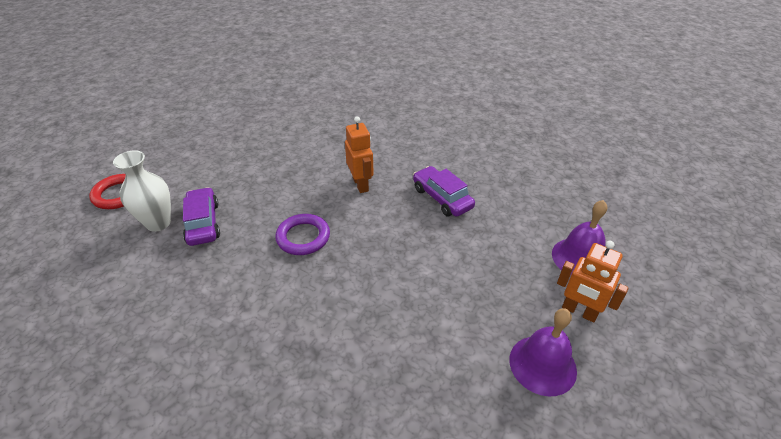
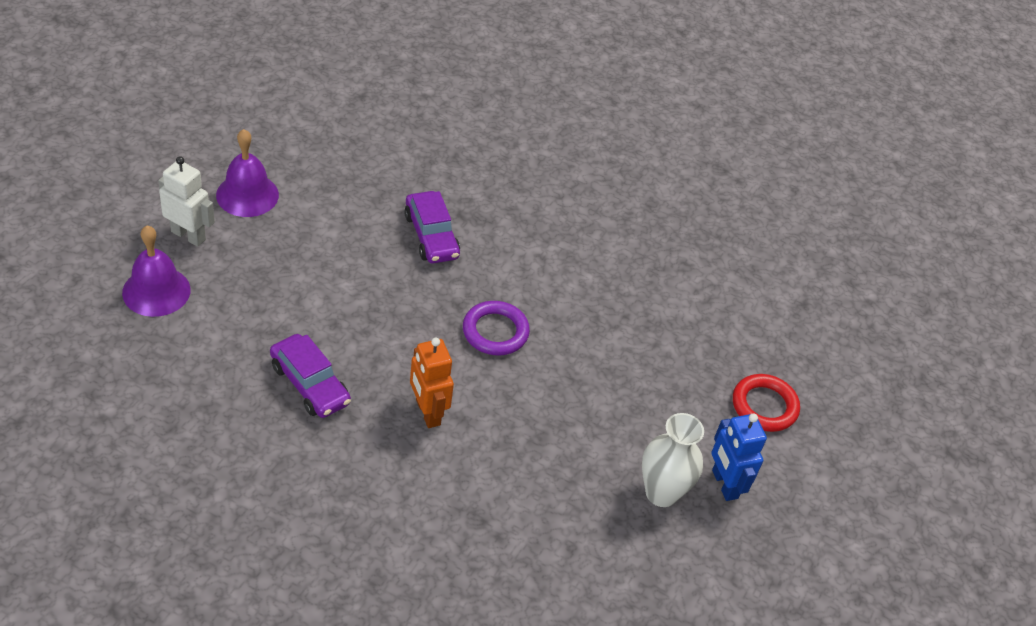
camera: 170 degrees right, 5 degrees up
white vase [113,150,171,232] -> white vase moved to [642,413,704,507]
purple car [183,187,220,246] -> purple car moved to [404,191,460,264]
orange robot [557,240,629,323] -> white robot [158,156,215,247]
none -> blue robot [711,413,767,501]

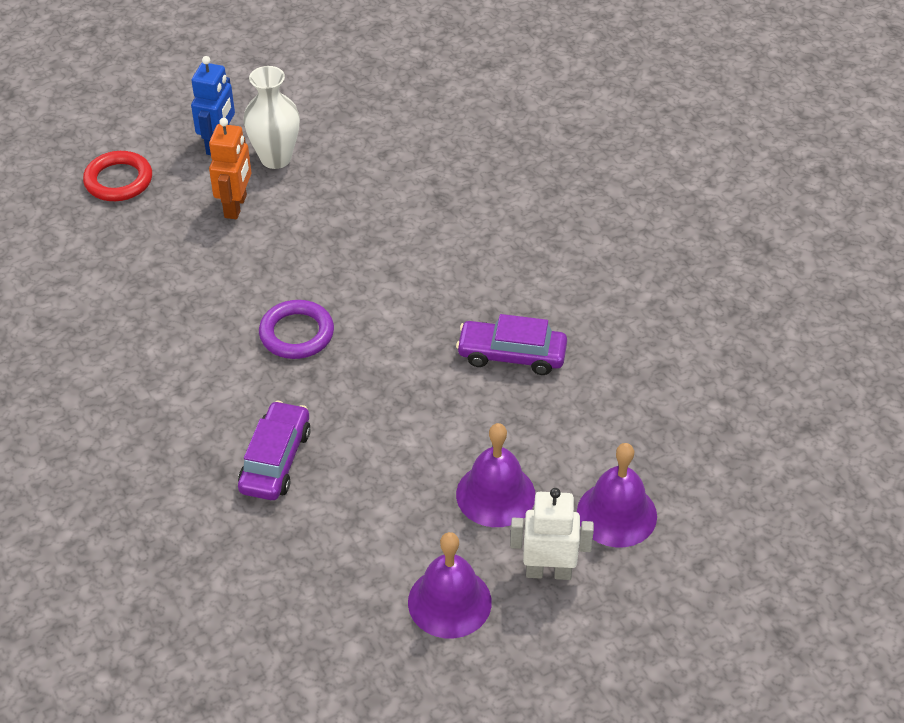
camera: 140 degrees left, 0 degrees up
white robot [158,156,215,247] -> white robot turned 120 degrees clockwise [510,488,594,580]
purple car [270,334,351,418] -> purple car turned 75 degrees counterclockwise [456,314,567,375]
orange robot [410,338,454,428] -> orange robot moved to [209,118,251,219]
none -> purple bell [456,423,535,527]

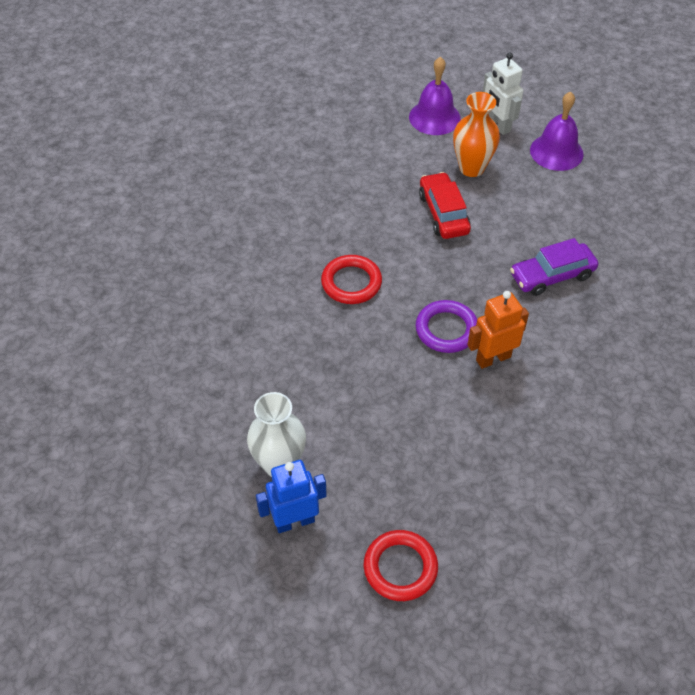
camera: 125 degrees left, 5 degrees up
orange robot [209,118,251,219] -> orange robot moved to [467,291,529,369]
purple car [456,314,567,375] -> none
purple bell [456,423,535,527] -> orange vase [453,92,500,177]
none -> red ring [321,255,382,304]
none -> red car [419,172,471,239]

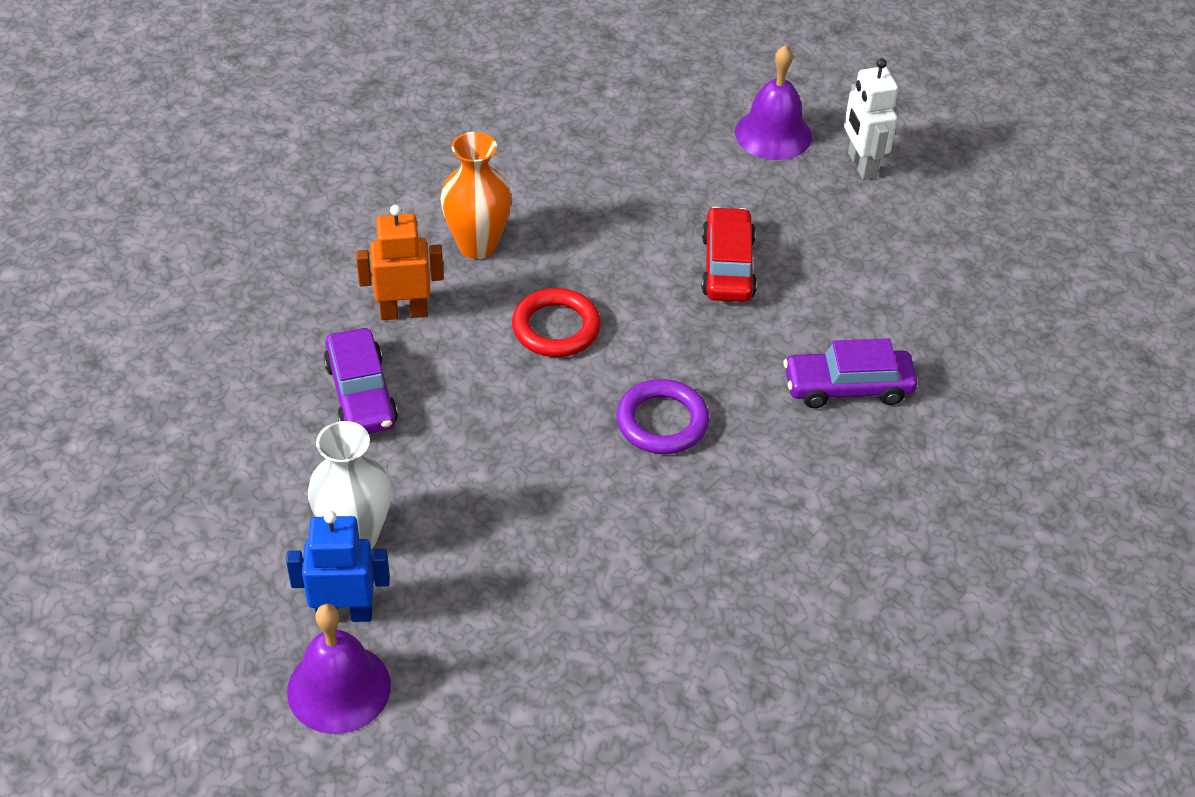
camera: 15 degrees right, 5 degrees down
red ring [364,530,438,601] -> none
orange vase [453,92,500,177] -> orange vase moved to [440,132,512,259]
orange robot [467,291,529,369] -> orange robot moved to [356,205,444,320]
purple bell [530,91,584,171] -> purple bell moved to [287,604,391,734]
none -> purple car [323,328,398,434]

